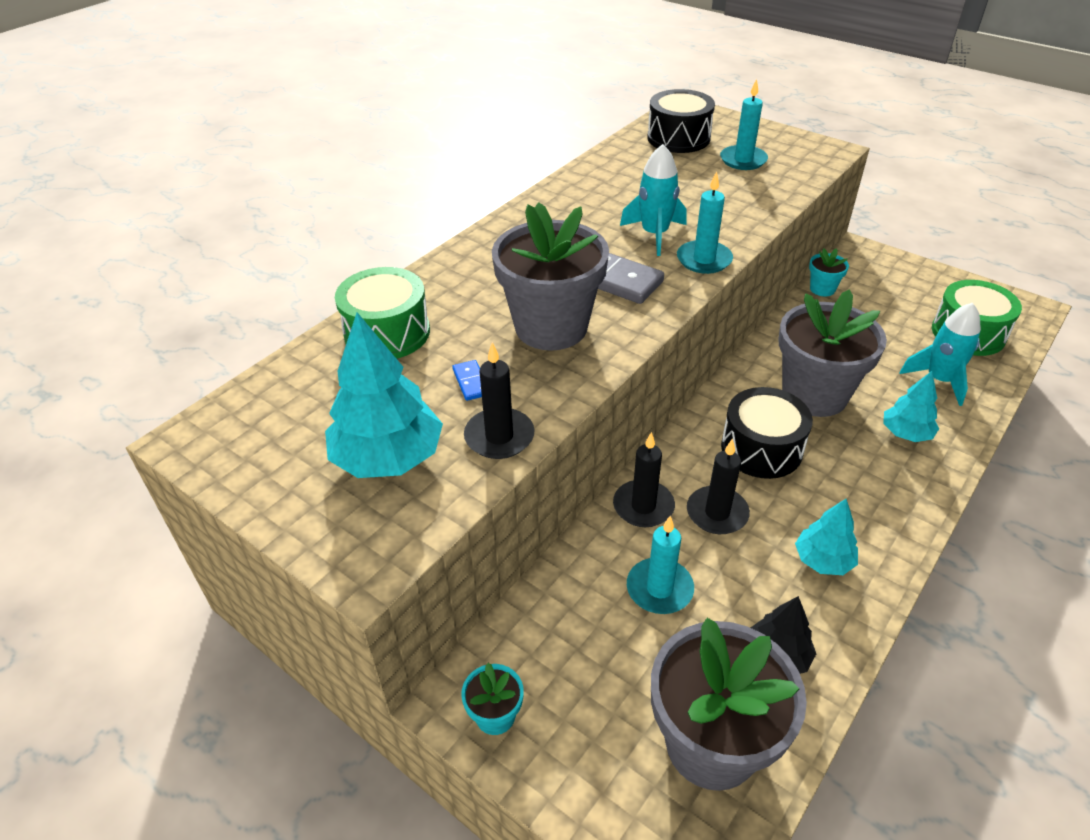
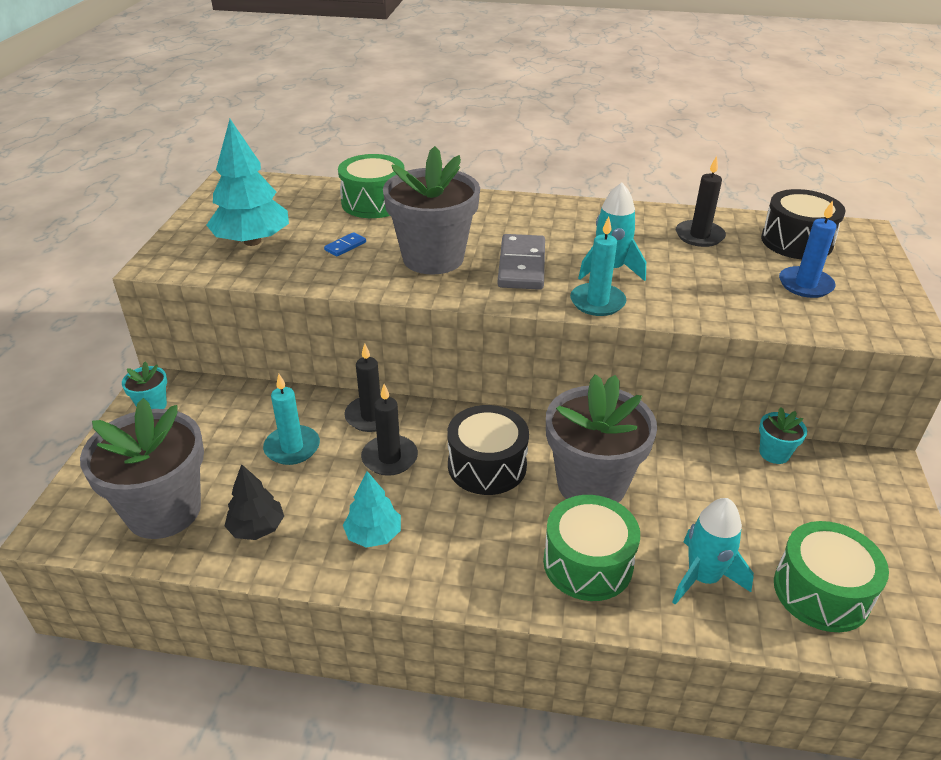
camera: 60 degrees right, 5 degrees down
black candle [464,342,534,459] -> black candle moved to [676,156,726,247]
turquoise candle [720,79,768,170] -> blue candle [779,200,837,298]
turquoise tree [883,371,939,442] -> green drum [543,495,640,601]

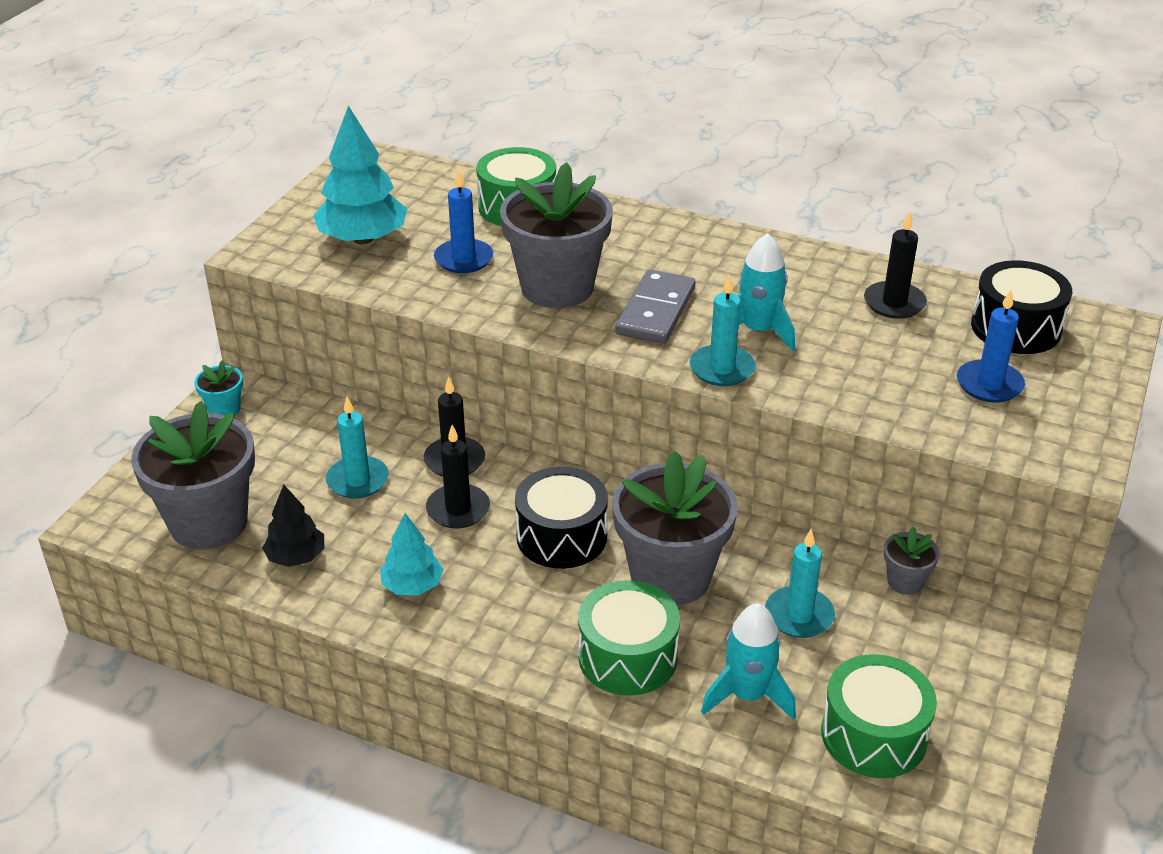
camera: 15 degrees right, 0 degrees up
blue domino [324,232,366,256] -> blue candle [434,169,493,273]
turquoise flower pot [759,407,807,464] -> grey flower pot [884,526,939,595]
none -> turquoise candle [765,529,835,638]

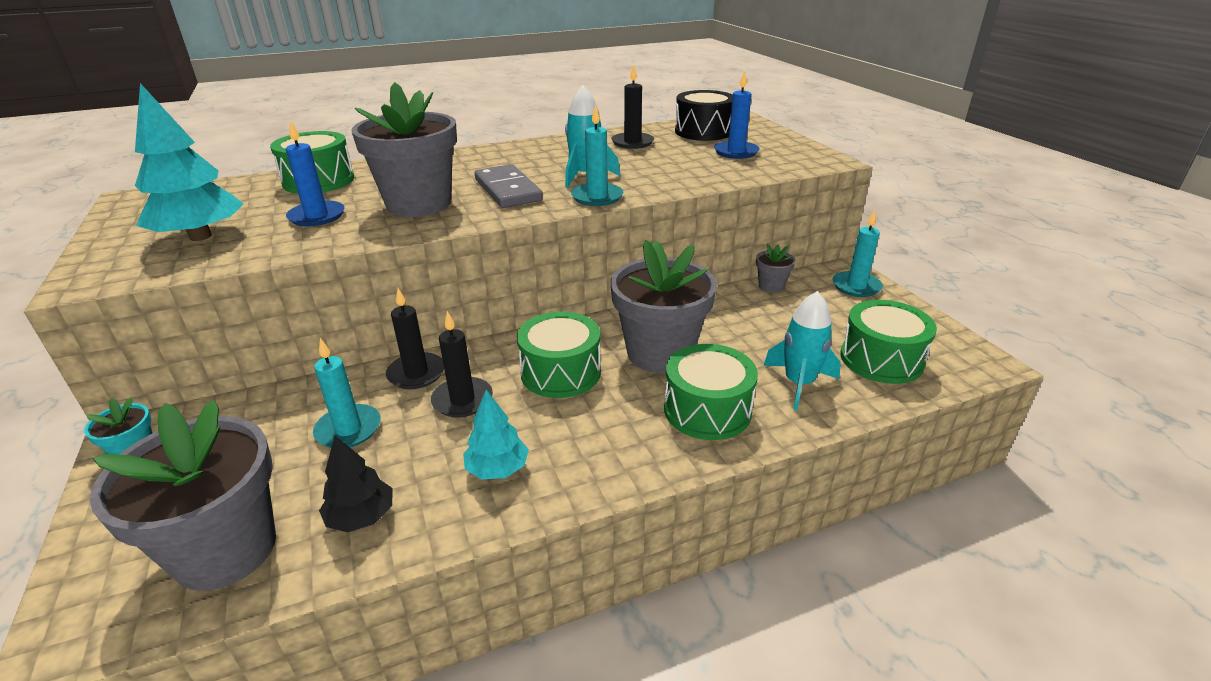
camera: 45 degrees left, 5 degrees down
black drum [515,467,608,569] -> green drum [517,312,601,398]
turquoise candle [765,529,835,638] -> turquoise candle moved to [833,210,883,297]

